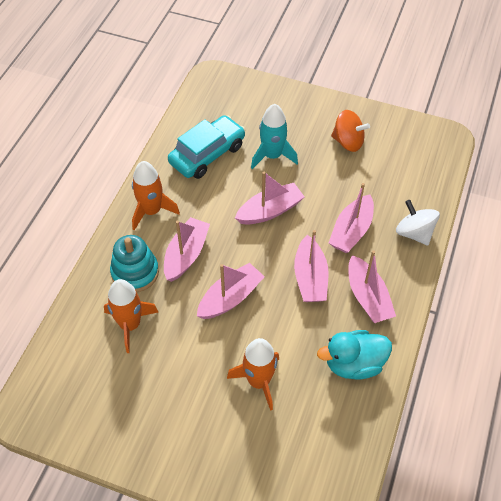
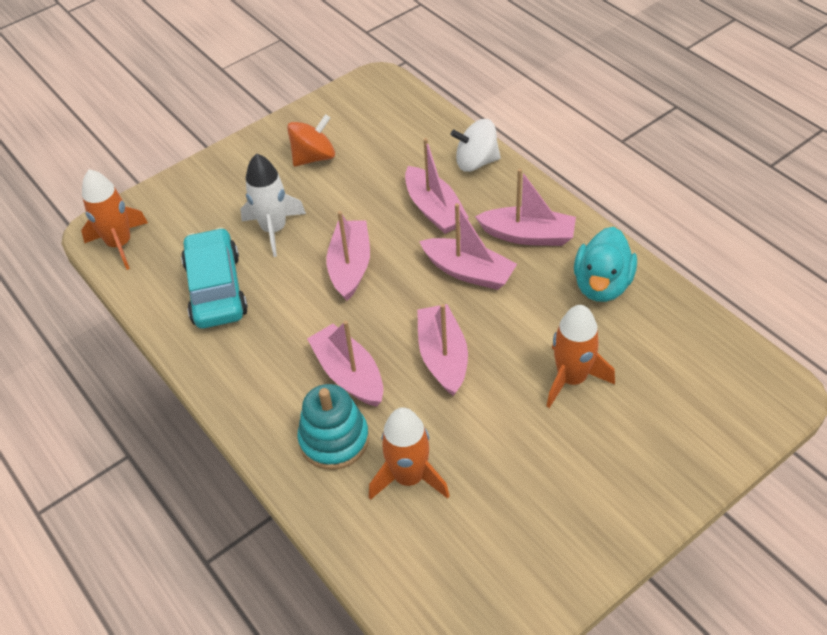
camera: 55 degrees left, 5 degrees down
orange rocket [132,161,180,230] -> orange rocket moved to [81,169,148,270]
turquoise rocket [251,104,298,169] -> white rocket [240,153,306,257]

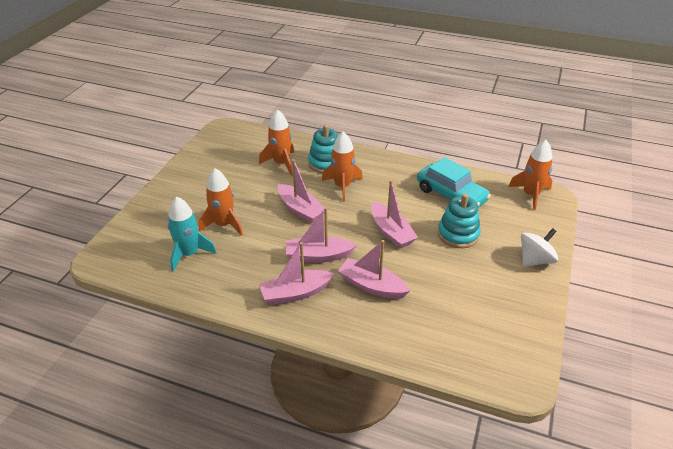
camera: 145 degrees right, 10 degrees down
white rocket [240,153,306,257] -> turquoise stacking toy [438,193,481,248]
orange spinning top [287,114,335,167] -> none
pink boat [307,320,383,407] -> orange rocket [322,132,363,202]
white spinning top [450,119,501,172] -> white spinning top moved to [521,228,558,267]
turquoise duck [574,227,637,302] -> none
none -> turquoise rocket [168,197,217,272]

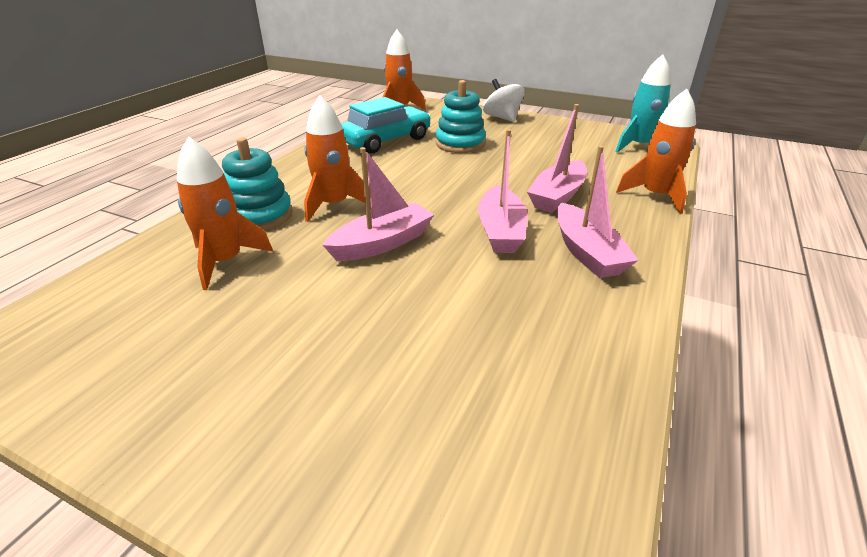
camera: 85 degrees left, 5 degrees down
turquoise rocket [168,197,217,272] -> turquoise rocket moved to [615,54,671,153]
orange rocket [199,168,243,236] -> orange rocket moved to [616,89,696,214]
pink boat [371,180,418,248] -> none

